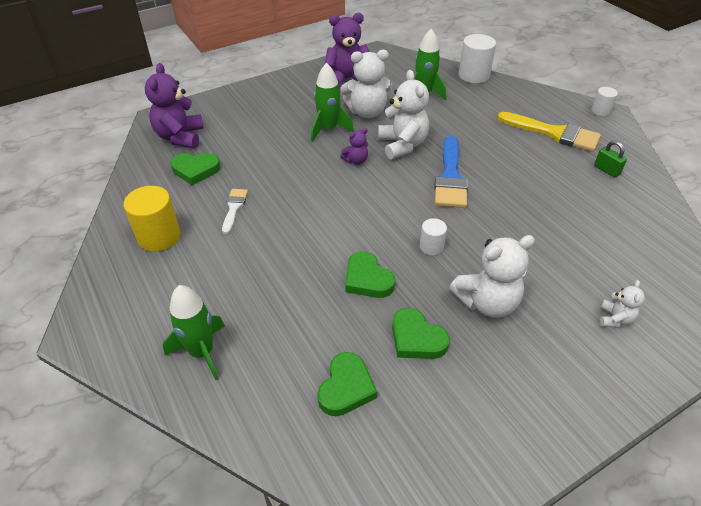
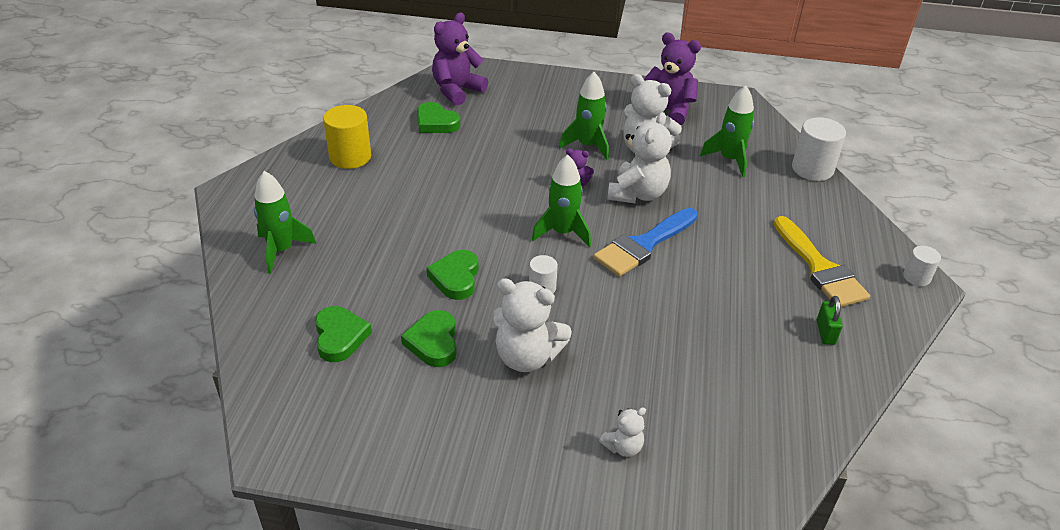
camera: 40 degrees right, 5 degrees down
white brush [222,189,248,234] -> none
green heart [317,352,377,416] -> green heart turned 75 degrees counterclockwise [315,306,372,362]
none -> green rocket [532,155,591,247]

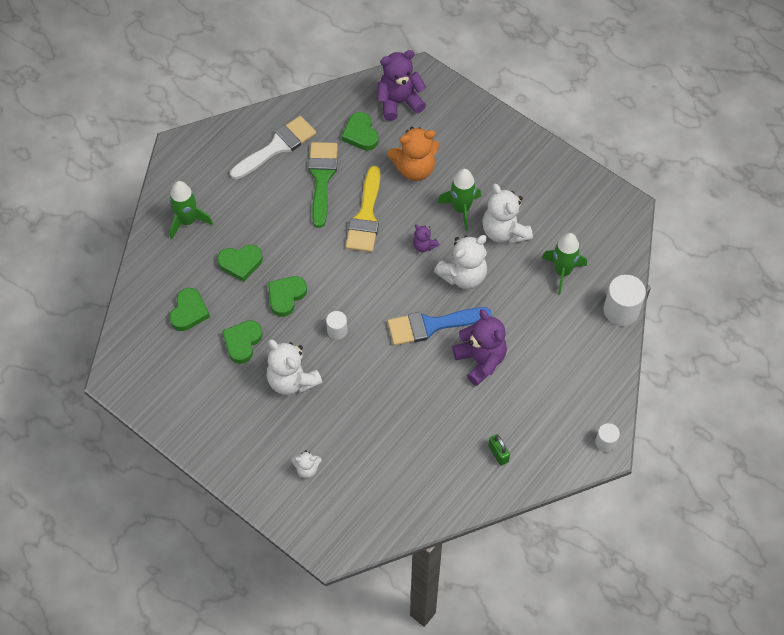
camera: 30 degrees right, 20 degrees up
yellow cylinder [323,105,371,169] -> white brush [230,116,316,179]
green rocket [532,155,591,247] -> none
purple teddy bear [644,33,701,125] -> purple teddy bear moved to [452,309,507,386]
yellow brush [774,216,870,307] -> yellow brush moved to [346,166,380,252]
green padlock [817,296,843,345] -> green padlock turned 60 degrees counterclockwise [488,434,510,466]
none -> green heart [217,245,263,282]
none -> green brush [308,142,338,228]
none -> orange teddy bear [388,127,439,181]

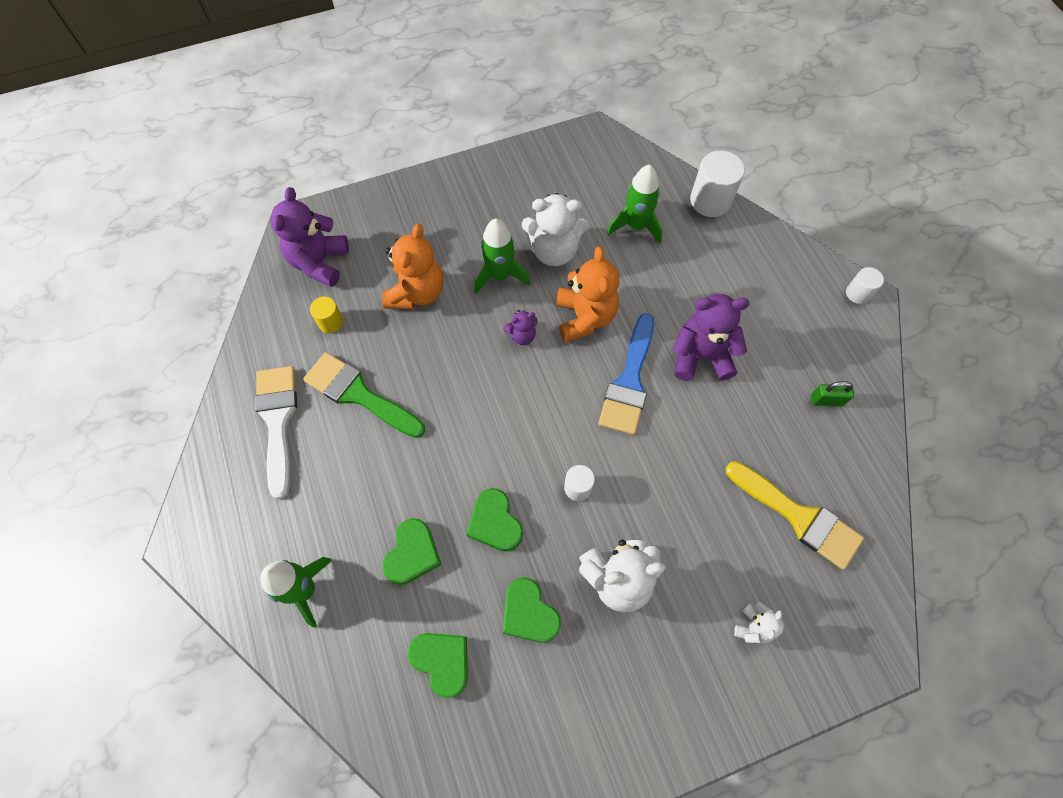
camera: 60 degrees left, 5 degrees up
green heart [342,112,379,151] -> yellow cylinder [310,297,343,333]
yellow brush [346,166,380,252] -> yellow brush moved to [725,461,864,570]
white teddy bear [434,235,487,289] -> orange teddy bear [556,246,619,343]

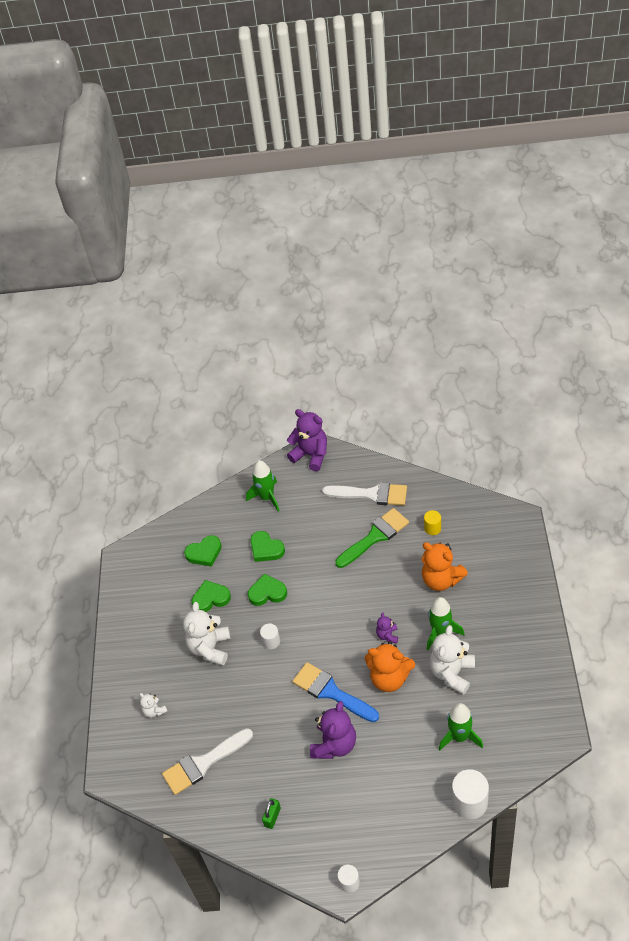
camera: 115 degrees right, 15 degrees down
purple teddy bear [271,187,349,287] -> purple teddy bear moved to [287,409,327,471]
yellow brush [725,461,864,570] -> white brush [162,728,253,795]

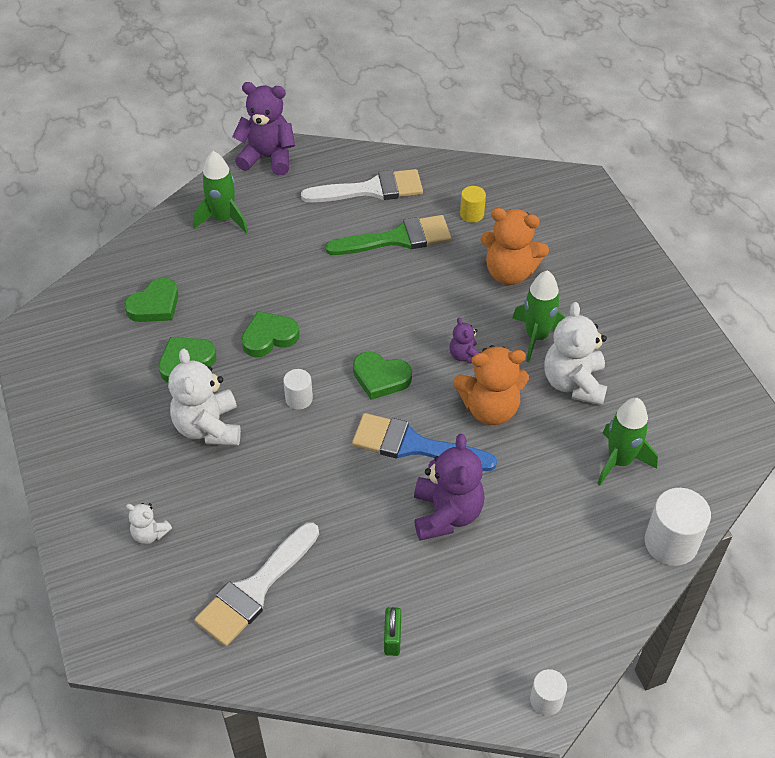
camera: 25 degrees left, 0 degrees up
green heart [250,531,285,562] -> green heart moved to [353,352,412,400]
green brush [335,508,409,568] -> green brush turned 45 degrees clockwise [325,215,451,255]

